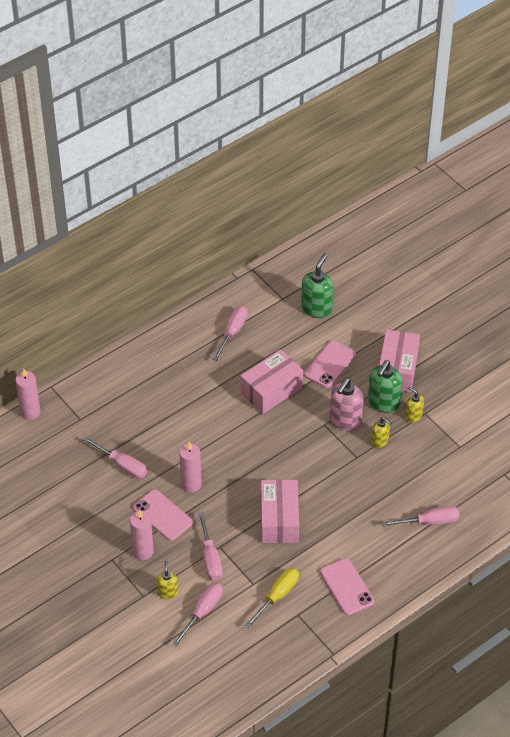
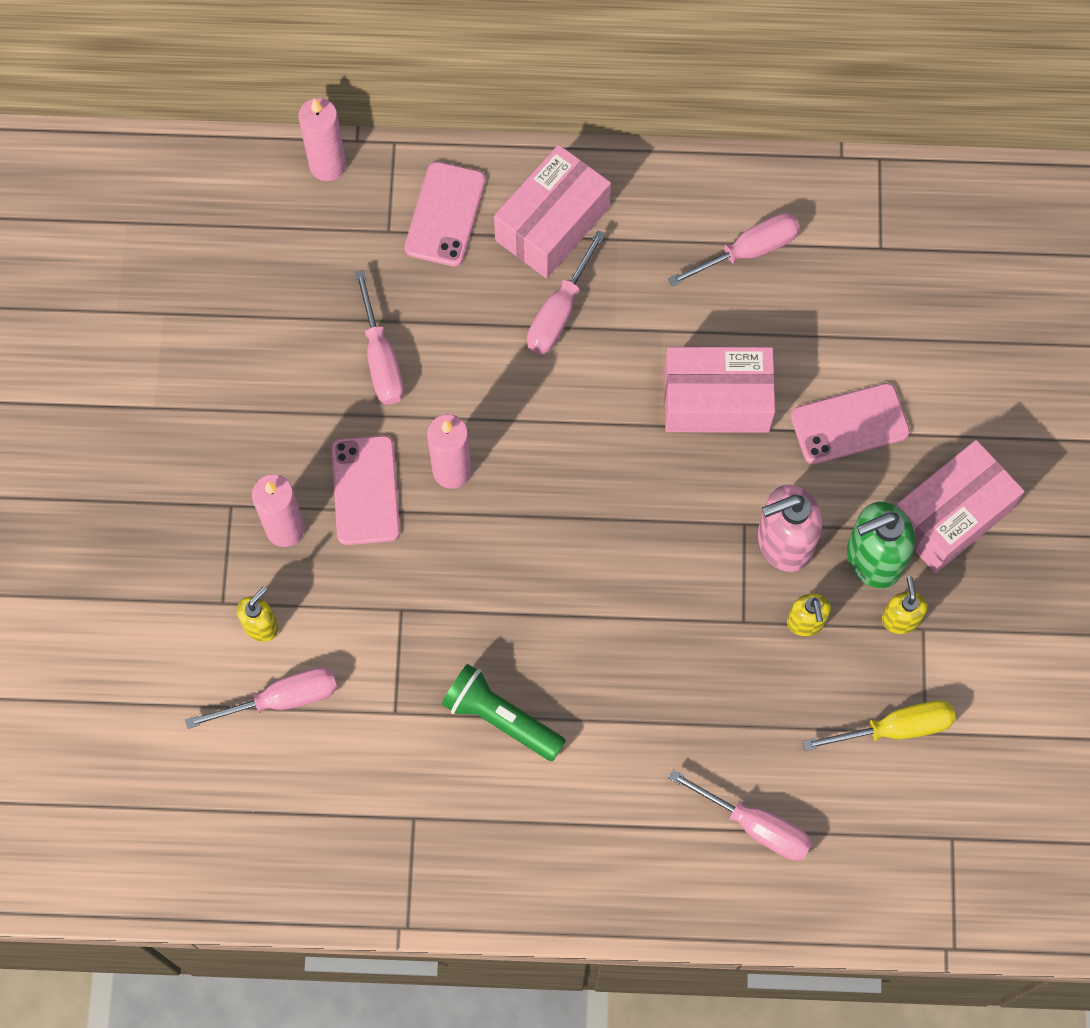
camera: 40 degrees right, 20 degrees up
pink screwdriver [198,513,223,581] -> pink screwdriver moved to [527,230,606,354]
yellow screwdriver [245,568,299,628] -> yellow screwdriver moved to [802,700,956,751]
pink box [261,480,299,543] -> pink box moved to [494,145,611,278]
green soap dispenser [301,253,333,318] -> none
pink phone [320,558,374,615] -> pink phone moved to [405,162,486,267]
none -> green flashlight [442,664,566,761]

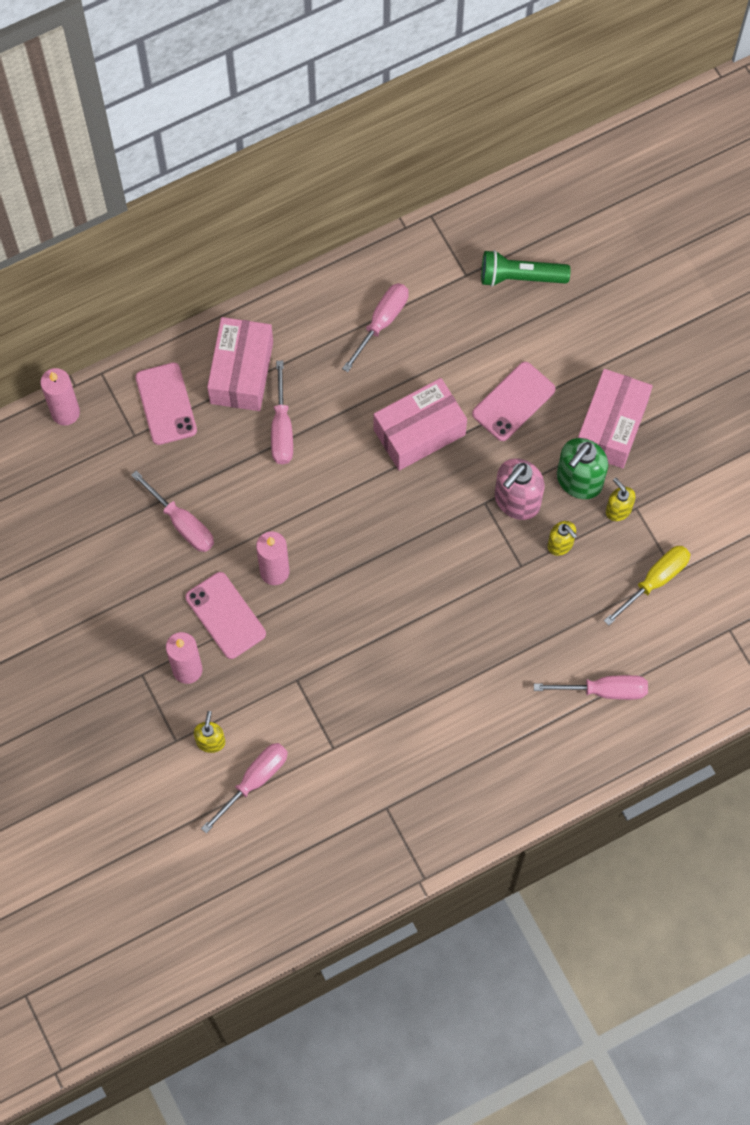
camera: 30 degrees left, 0 degrees up
green flashlight [442,664,566,761] -> green flashlight moved to [481,250,570,287]

